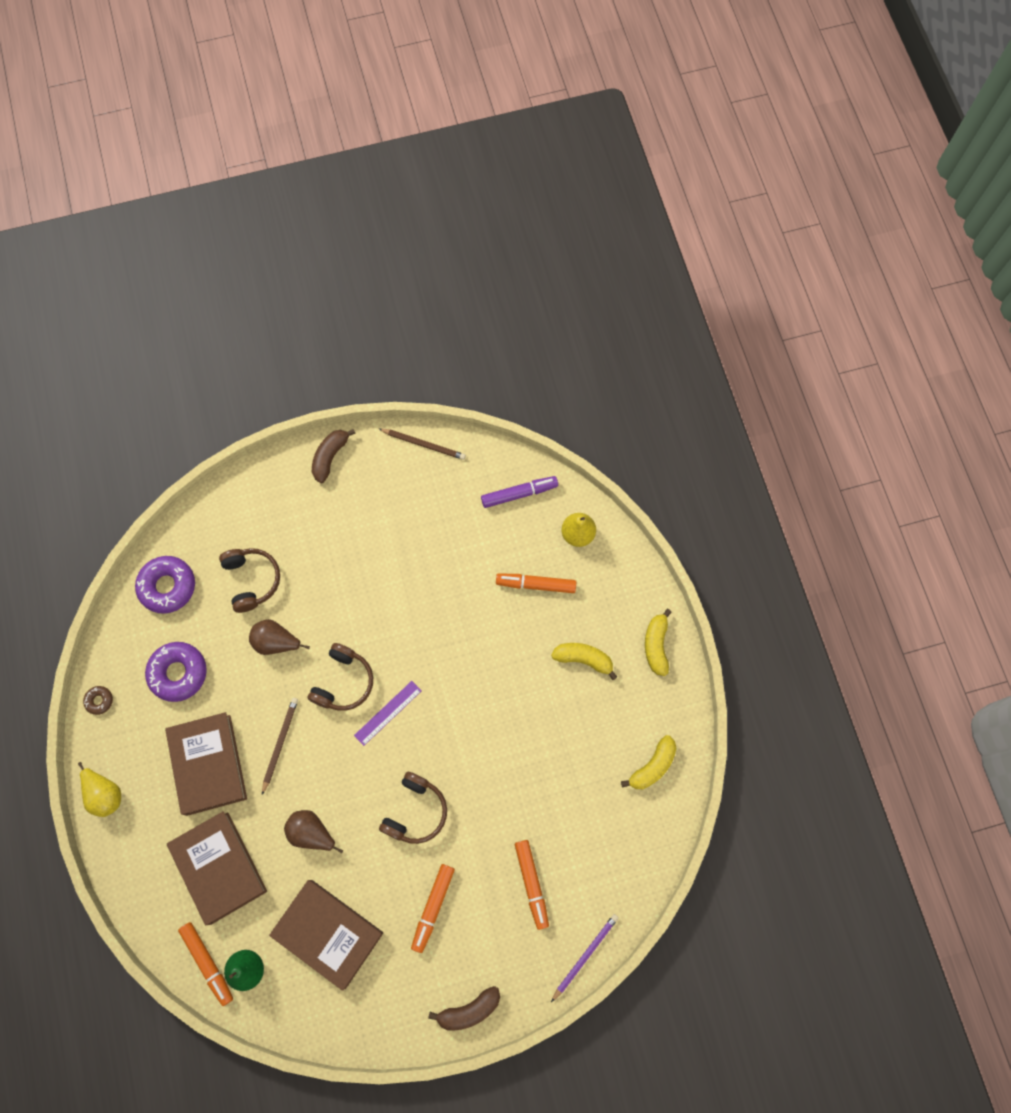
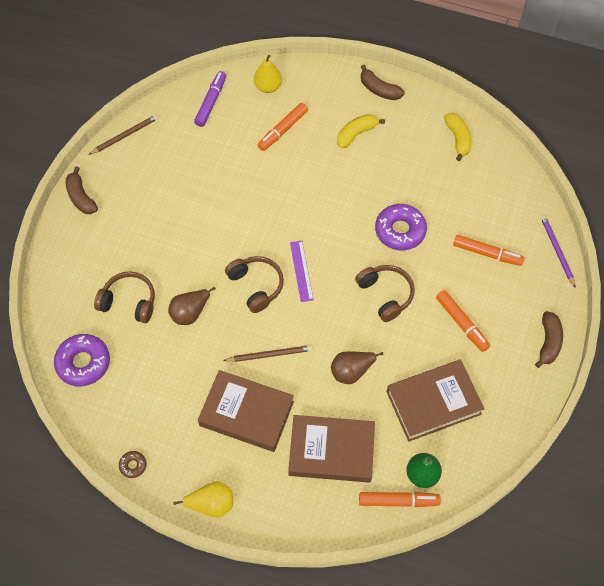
camera: 55 degrees left, 10 degrees down
purple donut [145,642,207,702] -> purple donut moved to [375,204,427,250]
brown pencil [262,698,298,795] -> brown pencil turned 120 degrees clockwise [223,345,312,362]
yellow banana [645,609,672,676] -> brown banana [361,65,405,100]

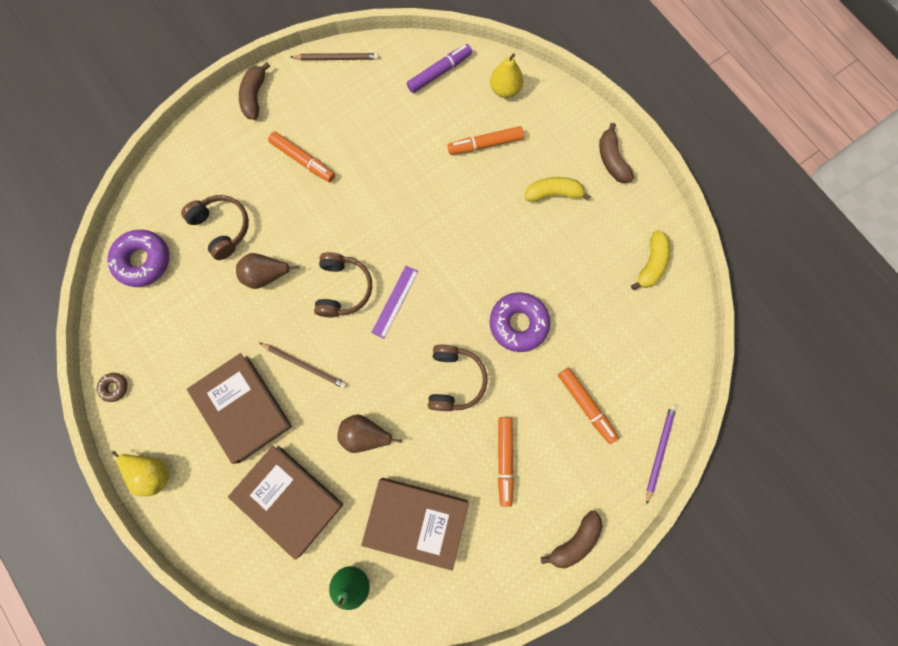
camera: 35 degrees right, 15 degrees up
orange marker [359,492,441,507] -> orange marker moved to [268,132,335,182]

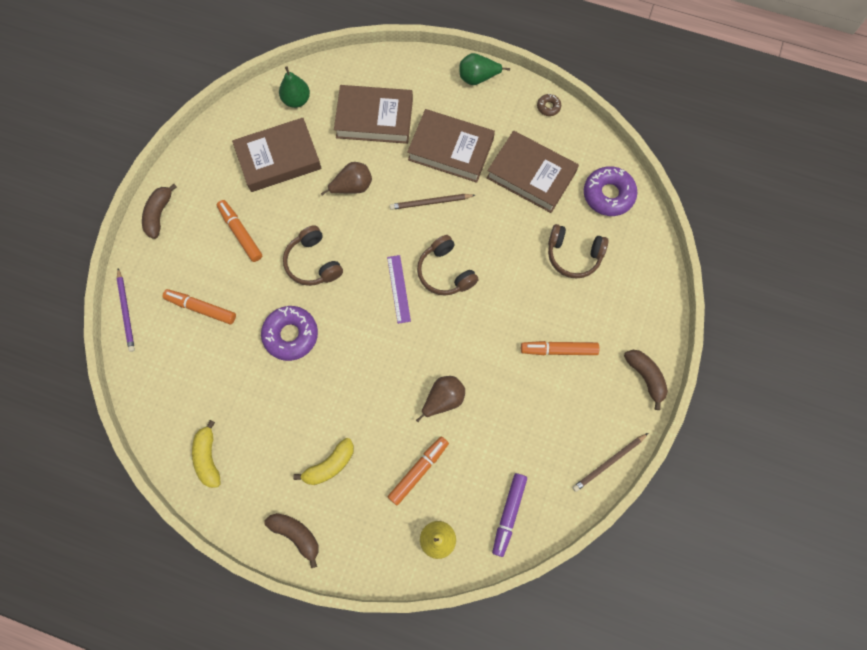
camera: 145 degrees right, 5 degrees down
yellow pear [112,451,168,497] -> green pear [460,53,510,85]
brown pear [236,253,299,289] -> brown pear moved to [416,376,465,422]
none -> brown book [487,131,579,213]

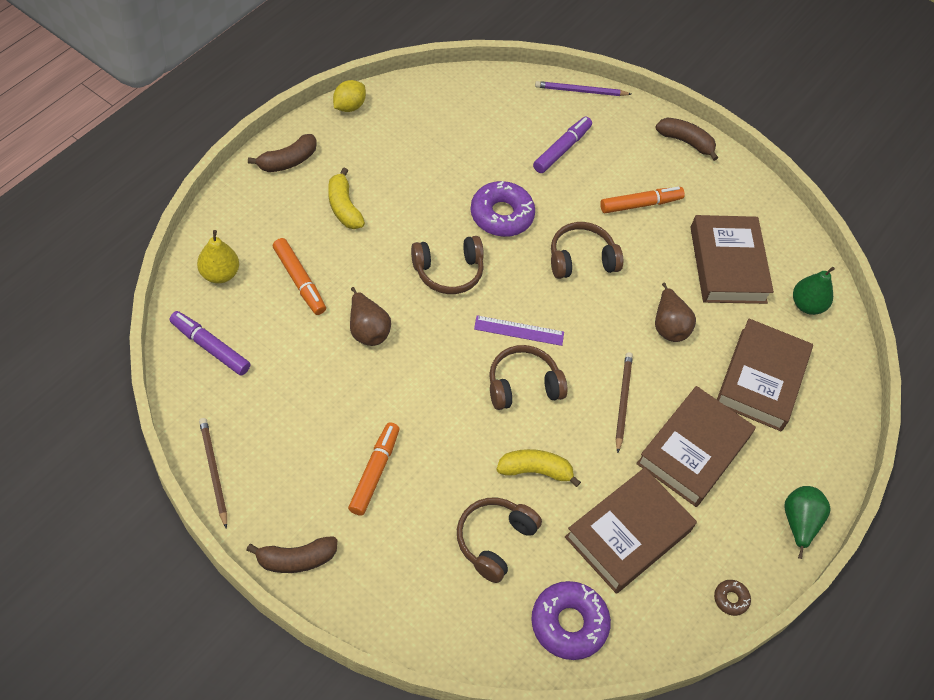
camera: 100 degrees right, 15 degrees down
orange marker [163,289,236,325] -> purple marker [533,117,592,173]
yellow banana [192,420,221,488] -> yellow banana moved to [496,449,581,487]
none -> yellow lemon [333,80,366,112]
none -> brown headphones [411,236,484,294]

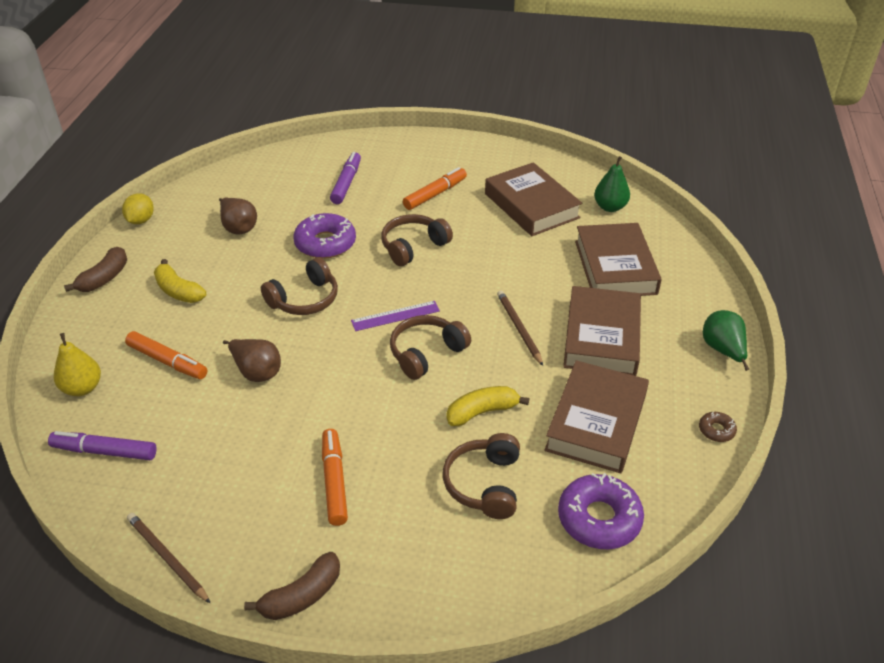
camera: 20 degrees left, 15 degrees down
purple pencil [535,81,631,96] -> none
brown pear [655,283,696,342] -> brown pear moved to [219,198,257,234]
brown banana [656,117,718,161] -> none

